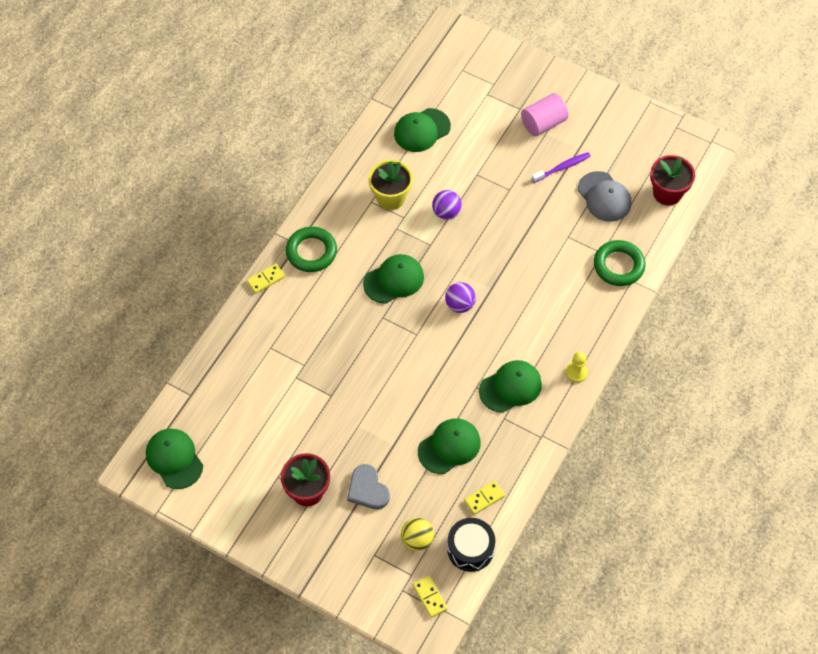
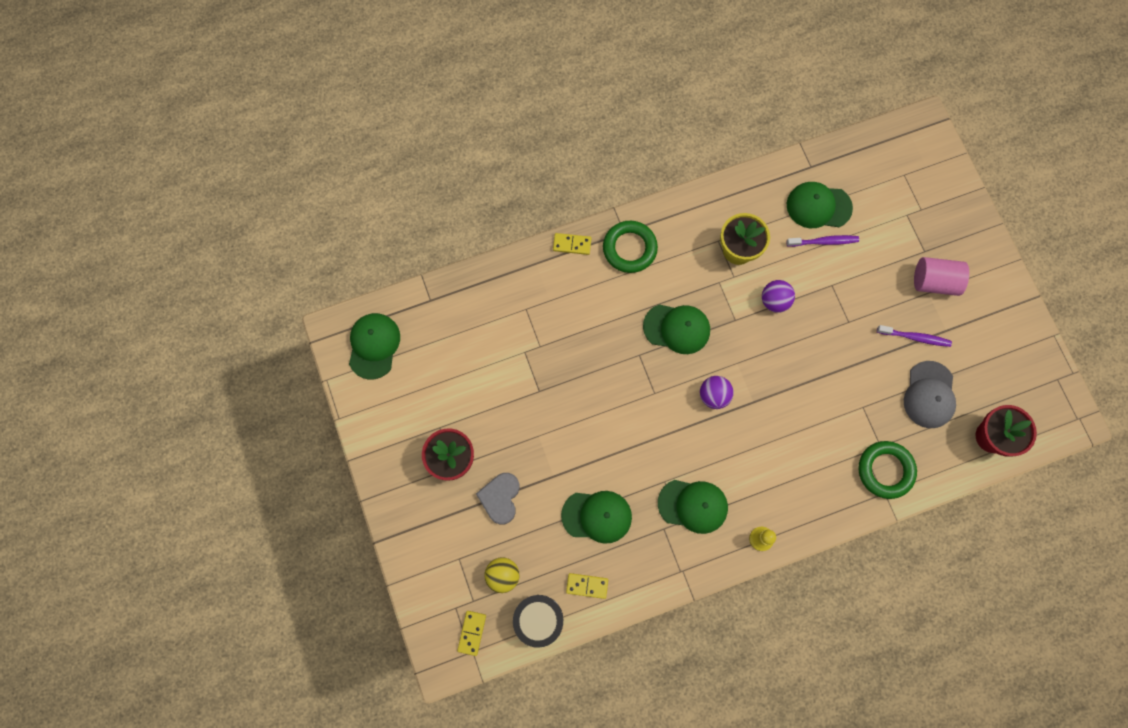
camera: 40 degrees right, 15 degrees up
none -> purple toothbrush [787,235,859,247]

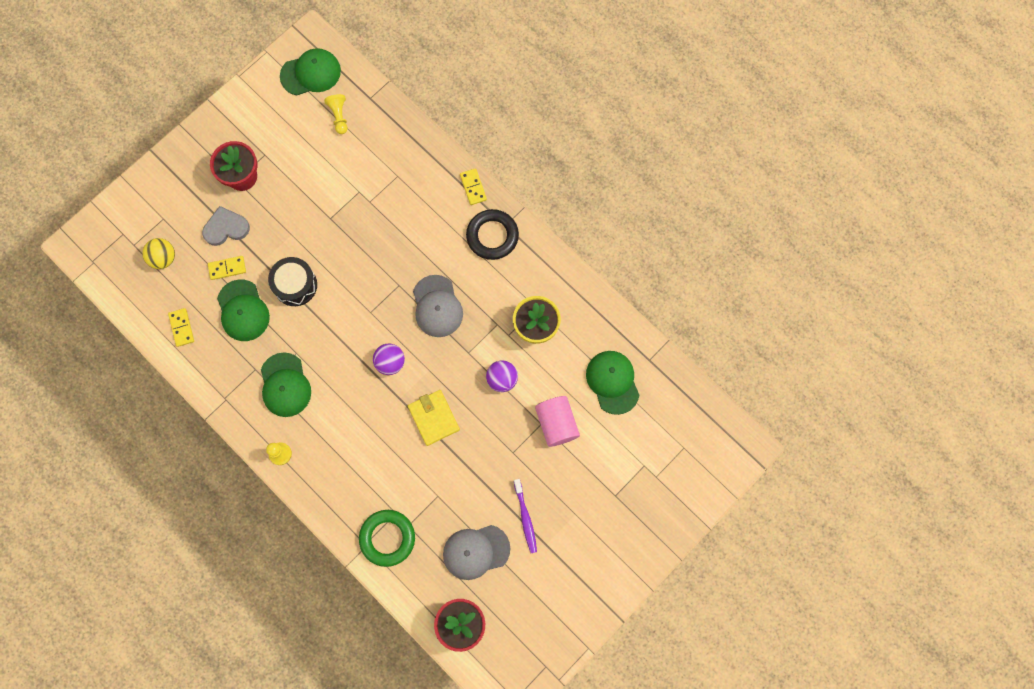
camera: 65 degrees right, 0 degrees up
yellow domino [457,611,486,656] -> yellow domino moved to [208,256,246,280]
black drum [513,595,563,648] -> black drum moved to [268,257,317,306]
green ring [603,221,658,273] -> black ring [466,209,519,260]
green cap [643,304,710,354] -> grey cap [413,275,463,337]
purple toothbrush [787,235,859,247] -> none
pink cylinder [914,257,969,296] -> pink cylinder moved to [535,396,580,447]
none -> yellow pawn [324,94,348,134]
none -> yellow wallet [408,390,460,446]

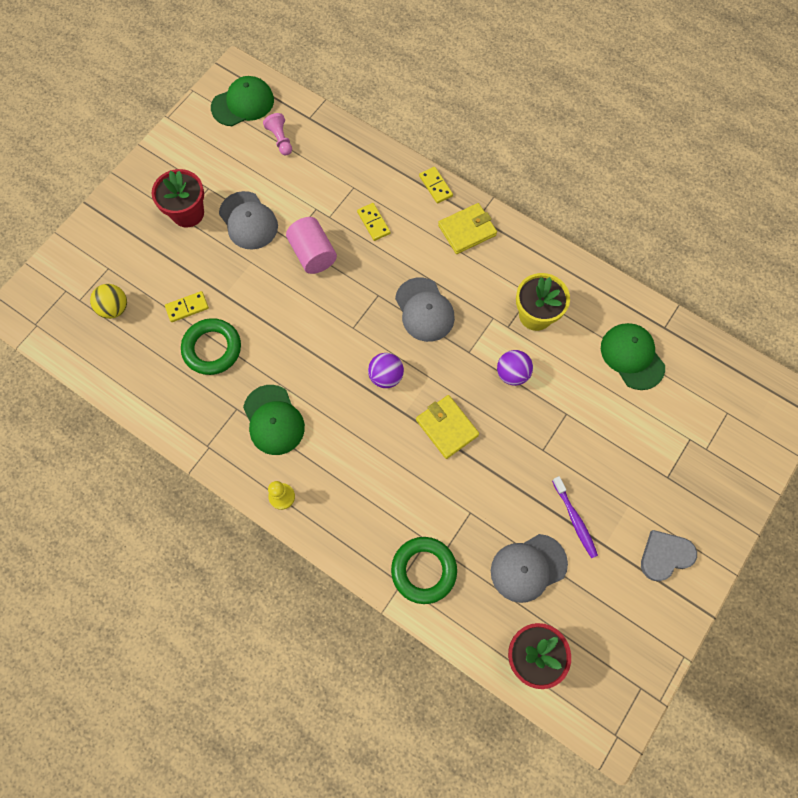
camera: 10 degrees left, 5 degrees down
yellow domino [168,308,194,347] -> yellow domino moved to [357,203,390,241]
grey heart [202,206,250,246] -> grey heart moved to [641,530,697,581]
green cap [217,279,270,341] -> green ring [181,318,241,375]
black drum [268,257,317,306] -> none
yellow pawn [324,94,348,134] -> pink pawn [263,113,292,155]
black ring [466,209,519,260] -> yellow wallet [438,203,497,254]
pink cylinder [535,396,580,447] -> pink cylinder moved to [286,217,337,274]
none -> grey cap [219,191,278,249]

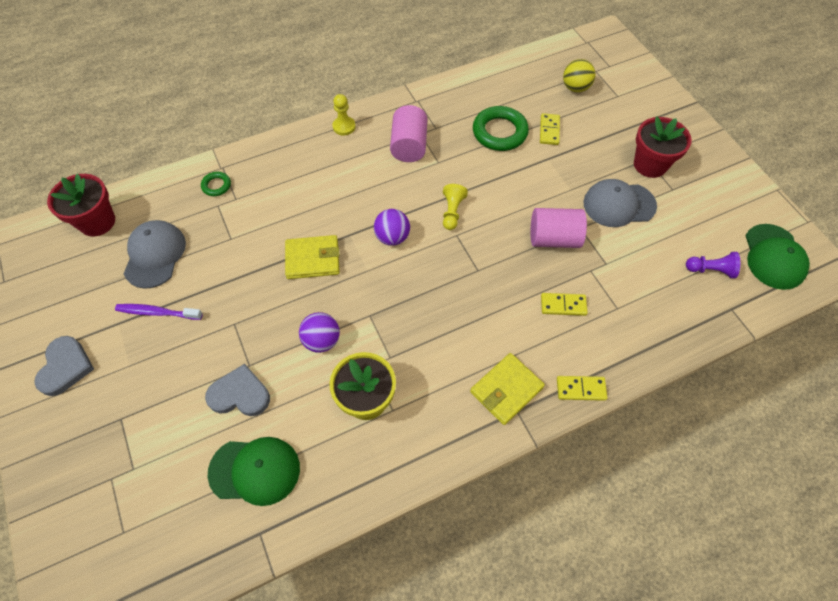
camera: 120 degrees right, 10 degrees down
green cap [243,385,305,455] -> pink cylinder [390,105,427,162]
pink pawn [263,113,292,155] -> purple pawn [686,252,740,278]
green ring [391,537,457,604] -> green ring [201,172,231,196], size x0.50
grey cap [395,277,455,342] -> none
yellow wallet [438,203,497,254] -> yellow wallet turned 45 degrees clockwise [470,353,545,425]
none -> grey heart [205,364,270,416]
none -> yellow pawn [443,184,468,230]

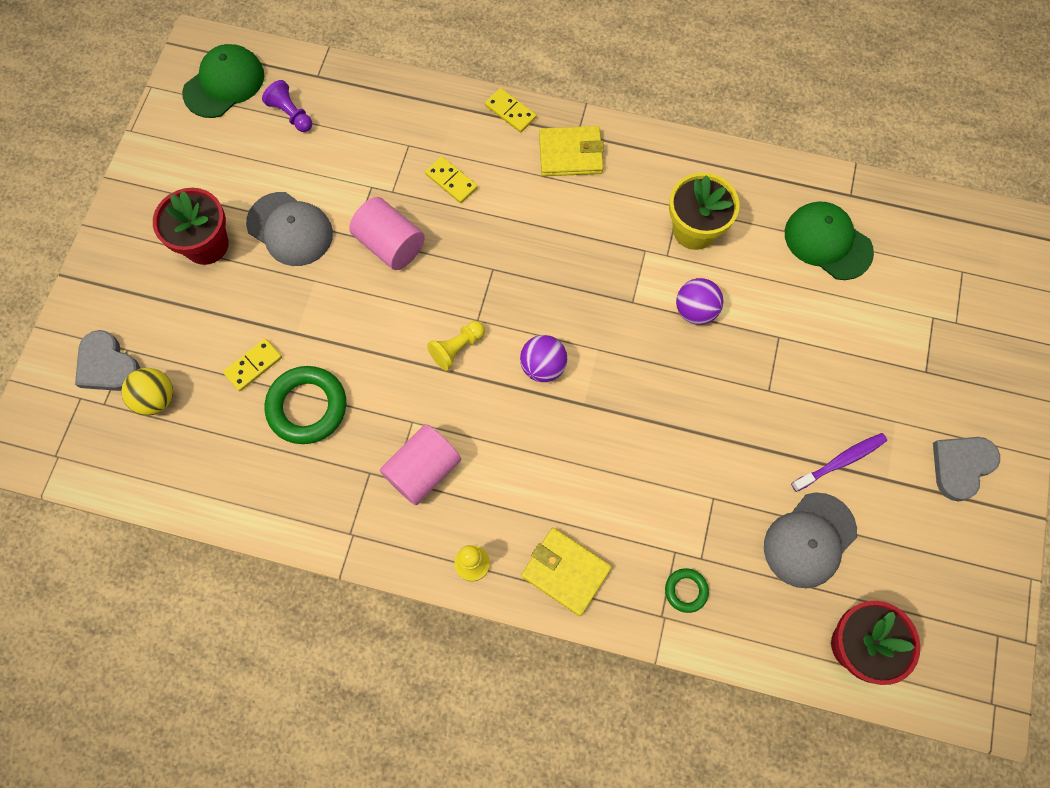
camera: 140 degrees left, 10 degrees up
purple toothbrush [115,304,203,320] -> purple toothbrush turned 75 degrees counterclockwise [791,433,887,492]
grey heart [205,364,270,416] -> grey heart moved to [75,330,140,391]
yellow wallet [285,235,340,279] -> yellow wallet moved to [521,528,612,616]

